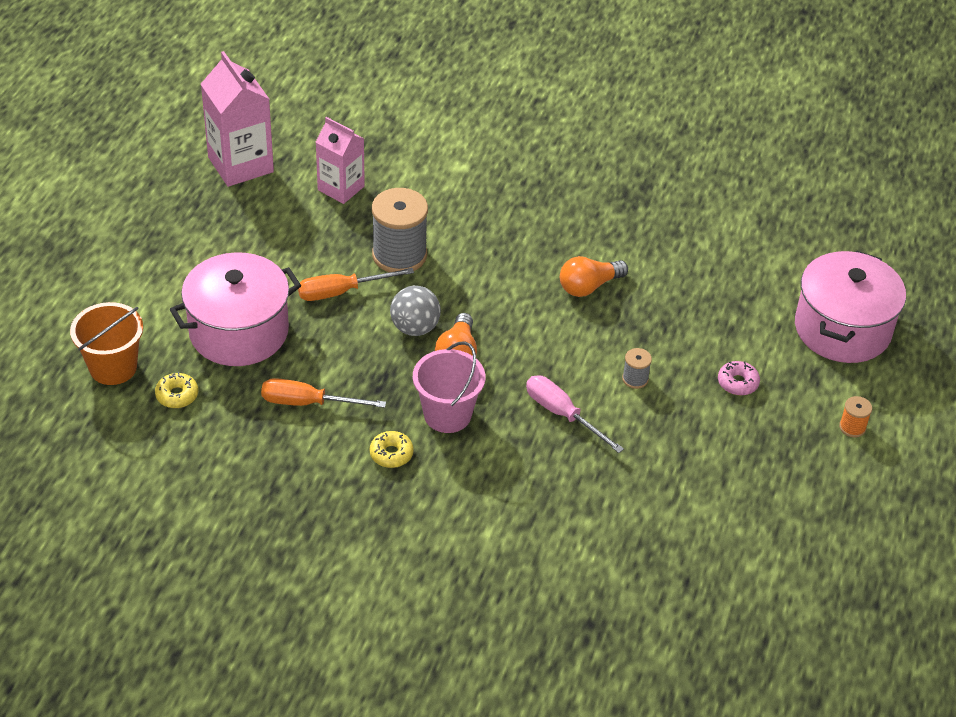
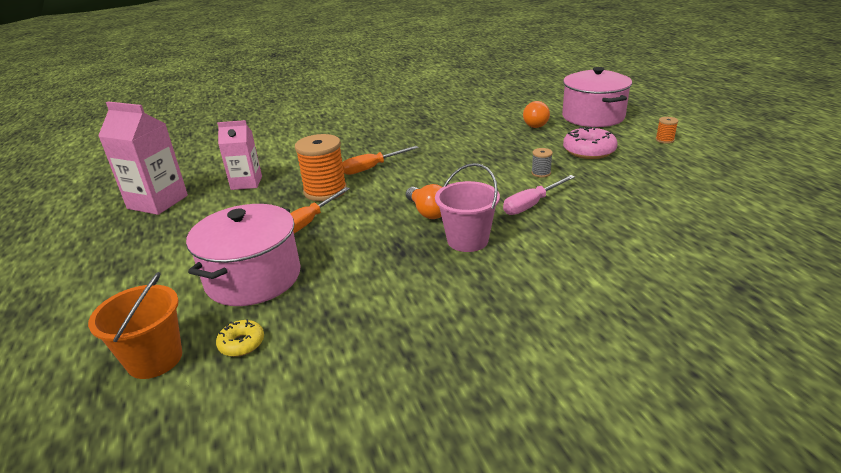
camera: 35 degrees left, 15 degrees down
orange screwdriver [261,378,386,408] -> orange screwdriver moved to [342,146,419,175]
yellow donut [370,431,414,468] -> none
grey spool [372,188,428,272] -> orange spool [295,134,347,201]
grey ball [390,286,441,336] -> none
pink screwdriver [526,375,624,453] -> pink screwdriver turned 45 degrees counterclockwise [503,175,575,215]
orange light bulb [560,256,628,297] -> orange light bulb moved to [523,101,550,128]
pink donut [718,361,760,395] -> pink donut [563,127,618,159], size x1.79

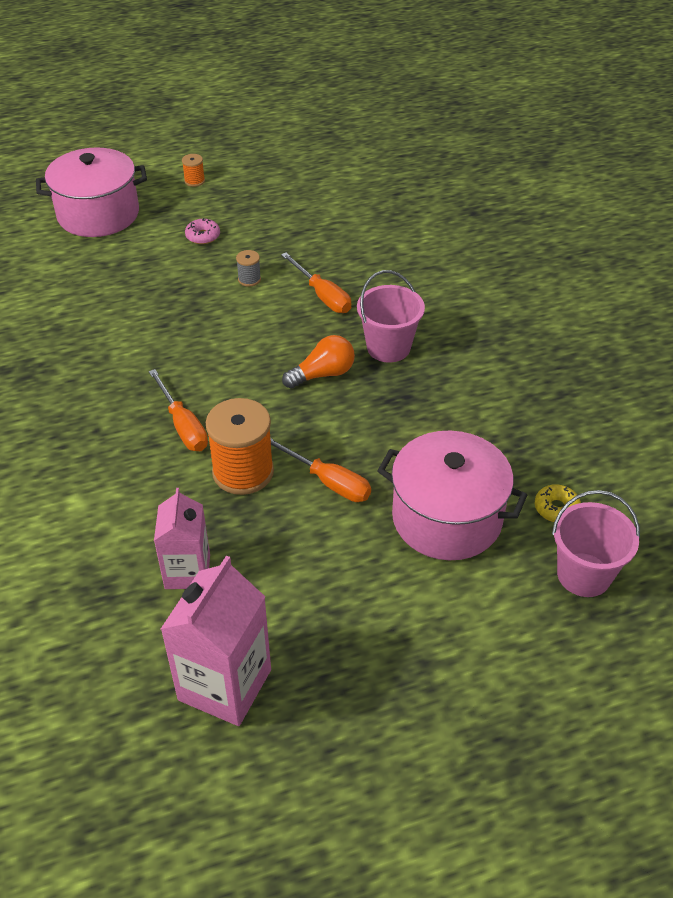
camera: 90 degrees left, 15 degrees up
orange bucket [88,272,182,379] -> pink bucket [552,490,640,597]
pink screwdriver [503,175,575,215] -> orange screwdriver [281,253,351,313]
orange light bulb [523,101,550,128] -> none
pink donut [563,127,618,159] -> pink donut [185,218,220,244], size x0.56

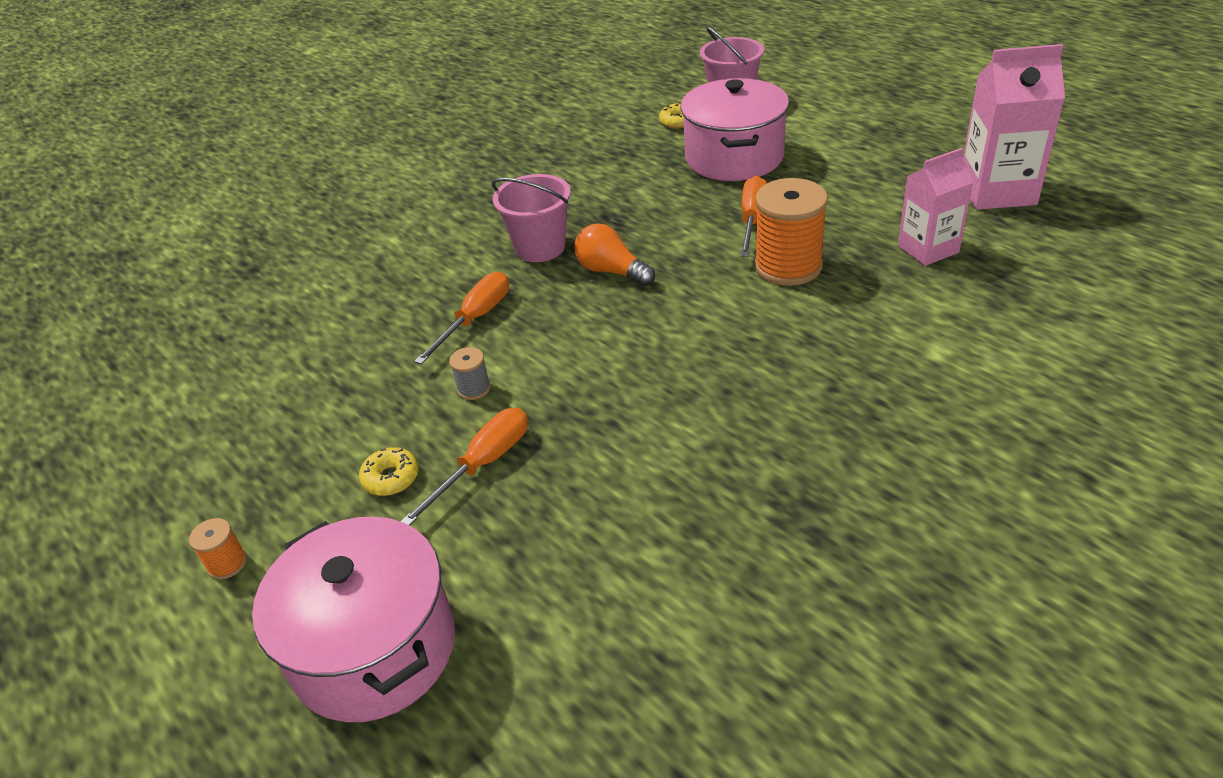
camera: 110 degrees left, 5 degrees down
orange screwdriver [149,369,208,451] -> orange screwdriver moved to [400,408,528,526]
pink donut [185,218,220,244] -> yellow donut [359,447,419,496]

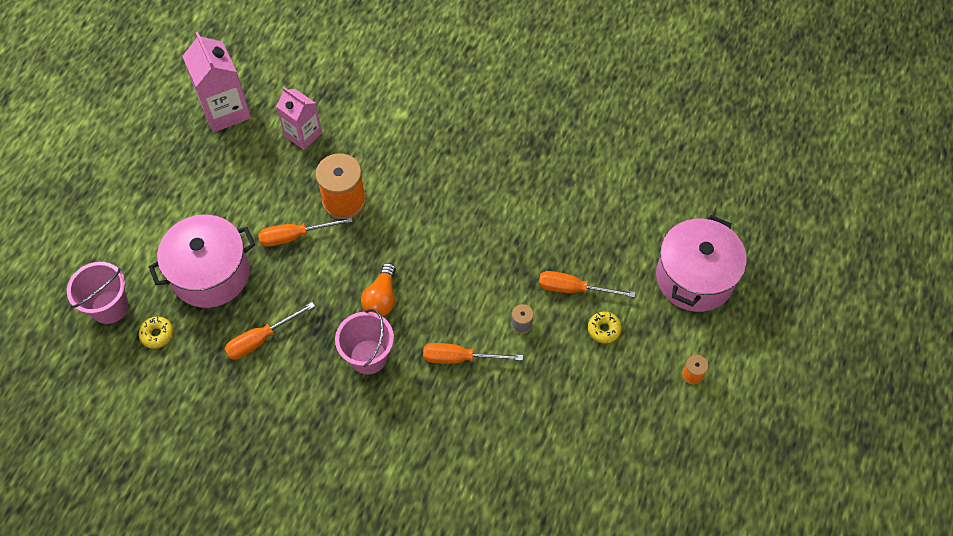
camera: 120 degrees left, 20 degrees up
none -> orange screwdriver [225,302,315,359]

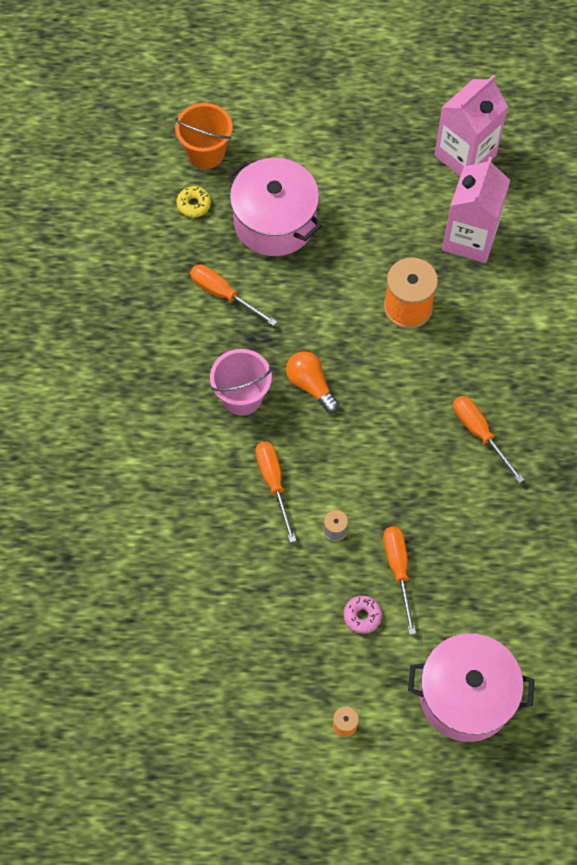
camera: 70 degrees right, 5 degrees up
pink bucket [67,262,128,324] -> orange bucket [175,103,233,169]
orange screwdriver [258,217,353,247] -> orange screwdriver moved to [453,396,524,483]
pink carton [276,87,322,150] -> pink carton [442,157,510,263], size x1.50
orange light bulb [361,263,396,317] -> orange light bulb turned 60 degrees clockwise [286,351,339,413]
yellow donut [588,312,622,343] -> pink donut [344,596,382,634]

